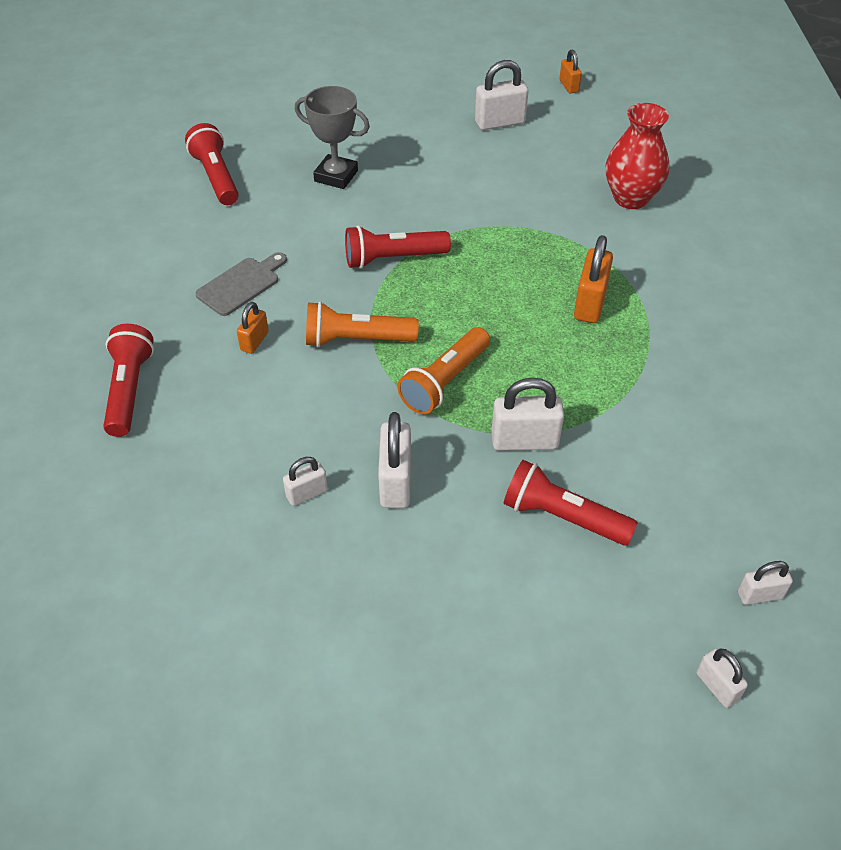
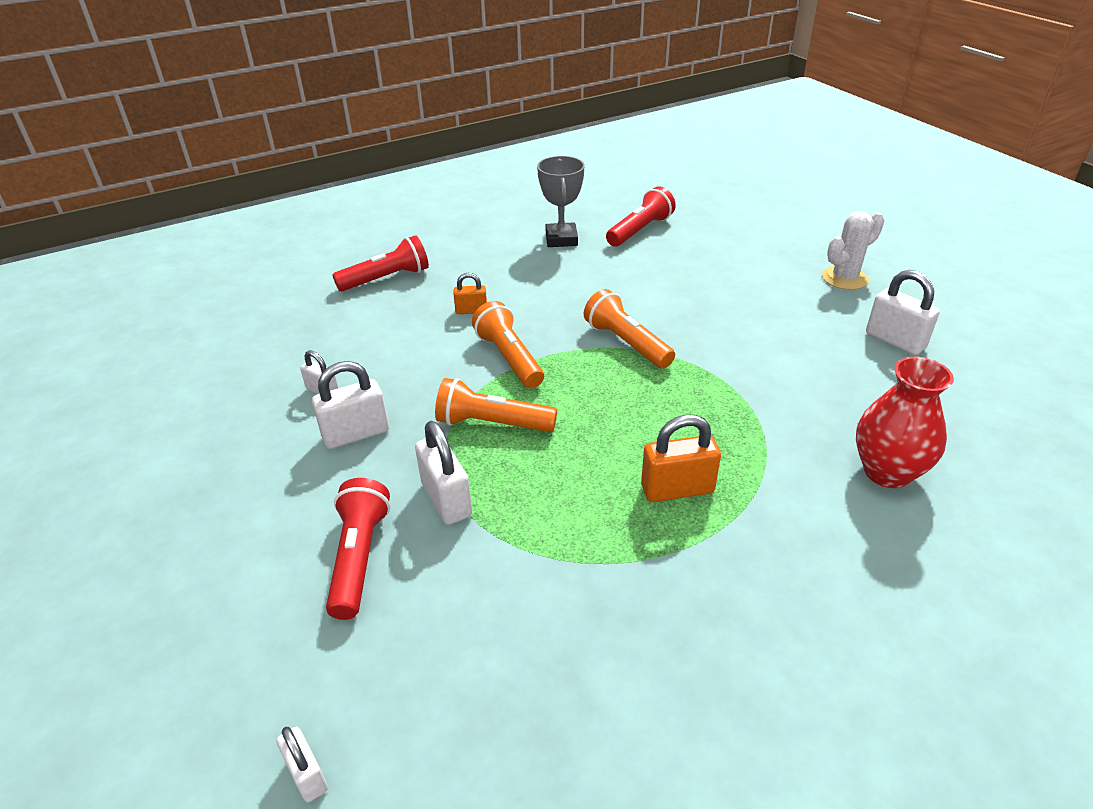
camera: 65 degrees right, 10 degrees down
grey cutting board [195,252,287,316] -> none
grey trophy [295,86,370,189] -> grey trophy moved to [537,156,585,247]
red flashlight [345,225,451,269] -> orange flashlight [584,289,675,369]
orange padlock [560,49,582,93] -> none
white padlock [696,648,748,708] -> none
none -> white cactus [822,211,885,290]

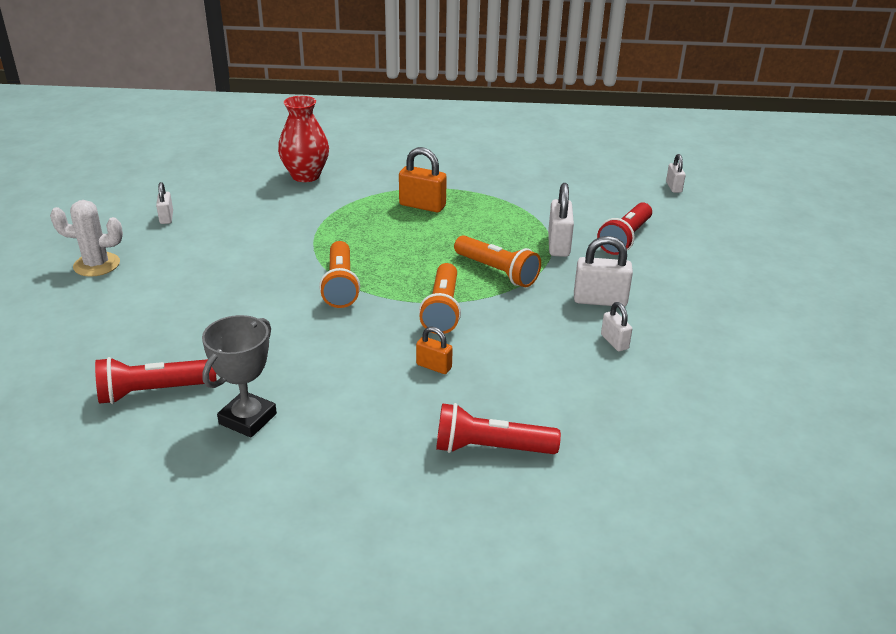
camera: 150 degrees left, 5 degrees down
white padlock [866,270,940,355] -> white padlock [156,182,173,224], size x0.59

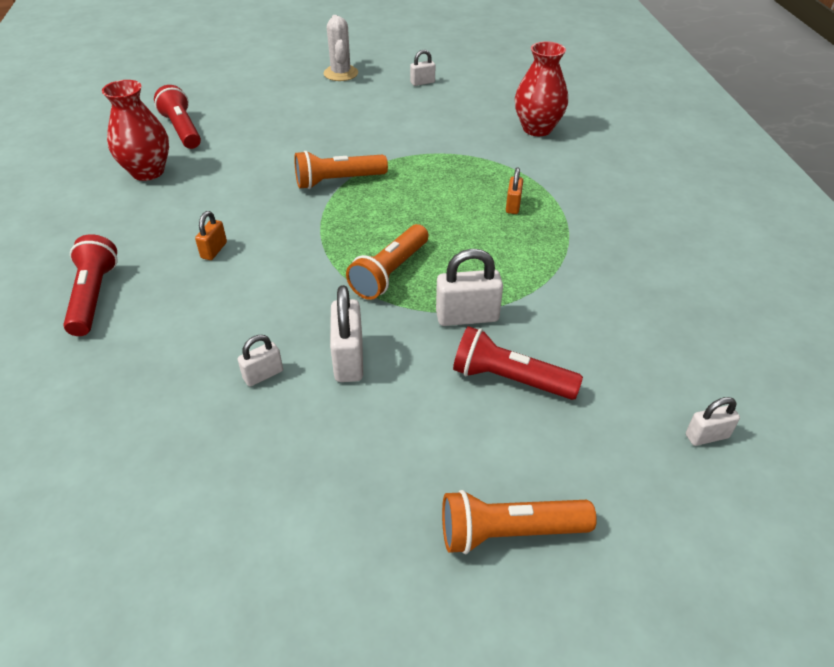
camera: 80 degrees right, 10 degrees up
grey trophy [202,315,277,438] -> red vase [102,80,169,181]
orange padlock [399,147,447,212] -> orange padlock [506,168,523,214], size x0.59
orange flashlight [419,263,461,334] -> orange flashlight moved to [442,490,597,554]

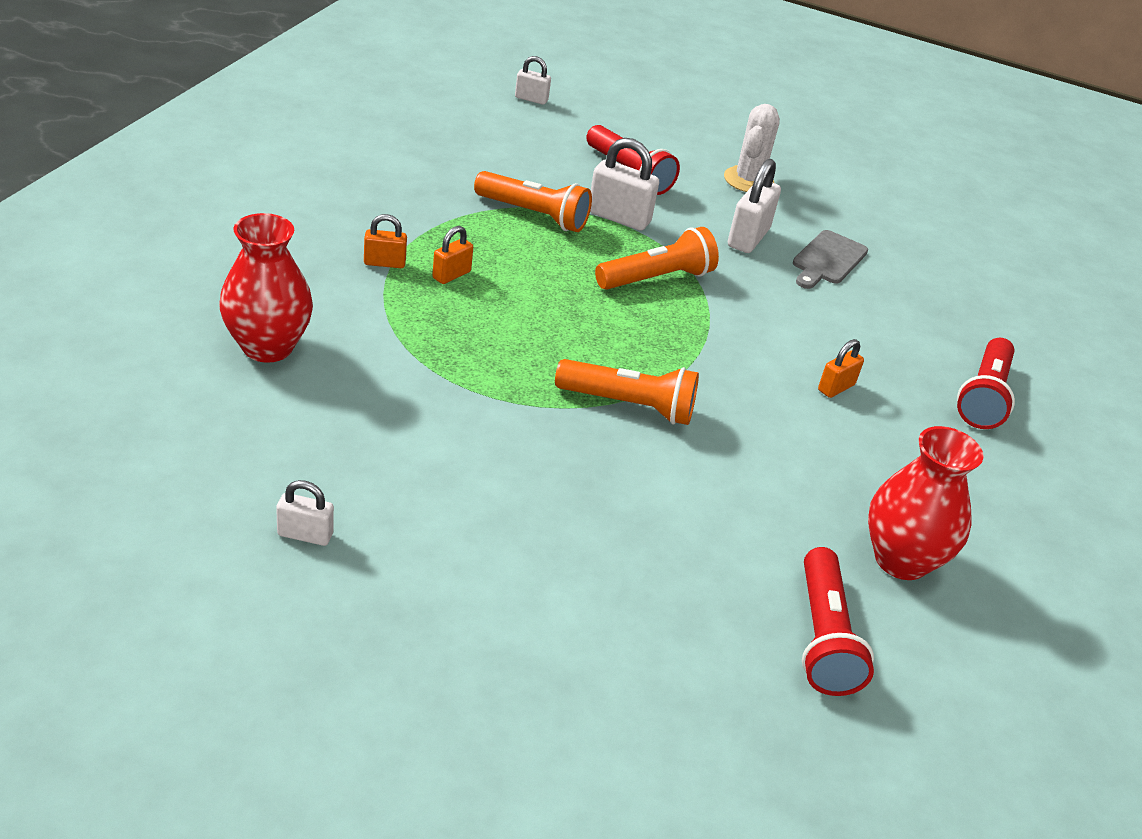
camera: 155 degrees left, 5 degrees down
white padlock [238,335,283,386] -> grey cutting board [793,230,868,289]
white cactus [324,15,358,81] -> white cactus moved to [724,104,780,192]
orange flashlight [442,490,597,554] -> orange flashlight moved to [474,171,592,232]
none -> orange padlock [364,214,407,268]

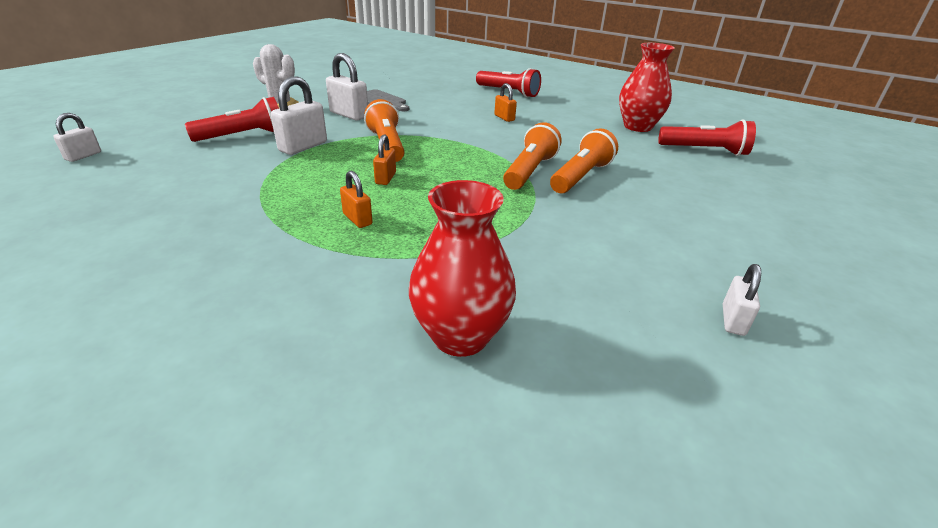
camera: 75 degrees left, 5 degrees down
orange padlock [364,214,407,268] -> orange padlock moved to [373,134,396,185]
orange flashlight [474,171,592,232] -> orange flashlight moved to [550,128,618,193]

